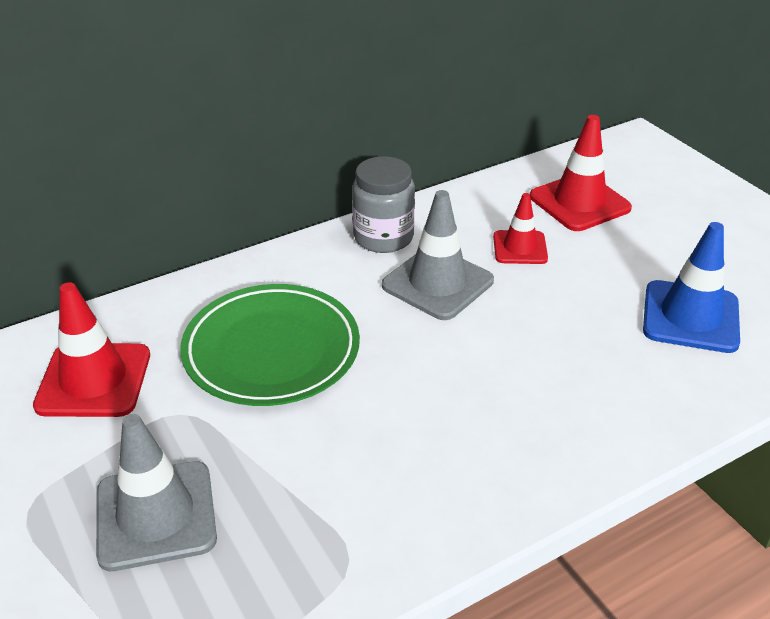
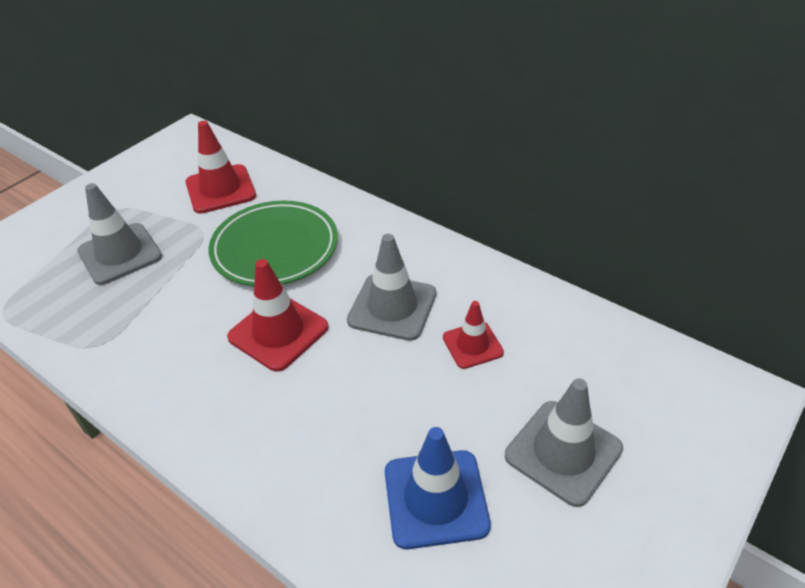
camera: 70 degrees right, 5 degrees up
grey jar [352,156,415,253] -> none
red traffic cone [530,115,632,231] -> red traffic cone moved to [227,259,329,372]
none -> grey traffic cone [505,378,623,507]

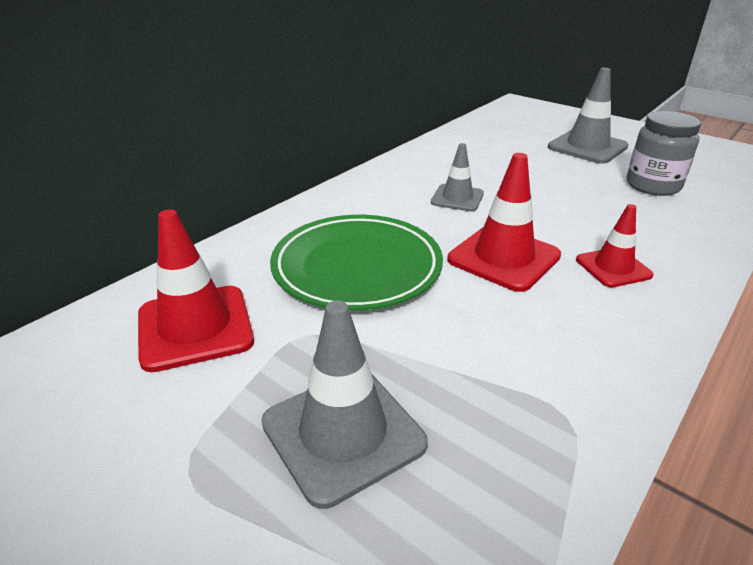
camera: 90 degrees left, 10 degrees down
grey traffic cone [347,234,436,341] -> grey traffic cone [431,143,484,212], size x0.62
blue traffic cone [385,427,491,549] -> grey jar [627,111,701,196]
red traffic cone [443,301,504,369] -> red traffic cone moved to [576,204,654,287]

